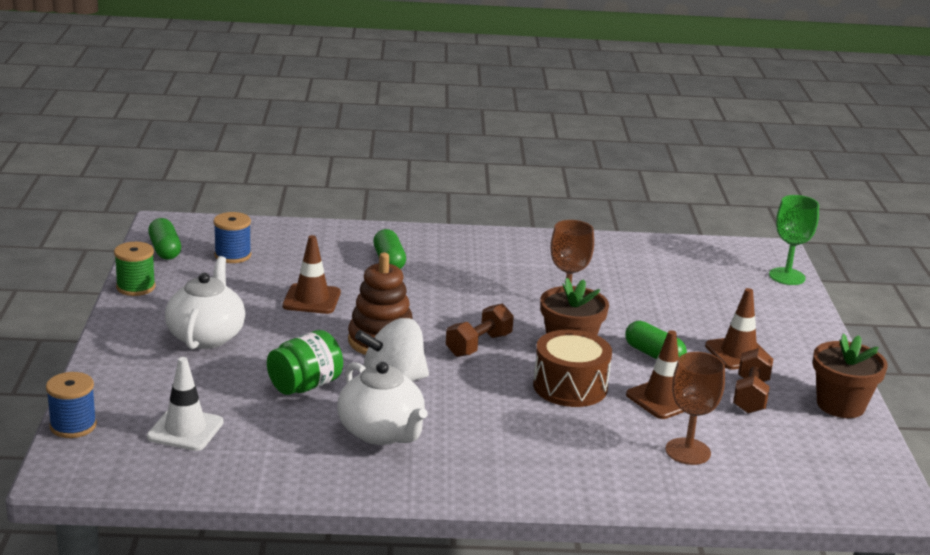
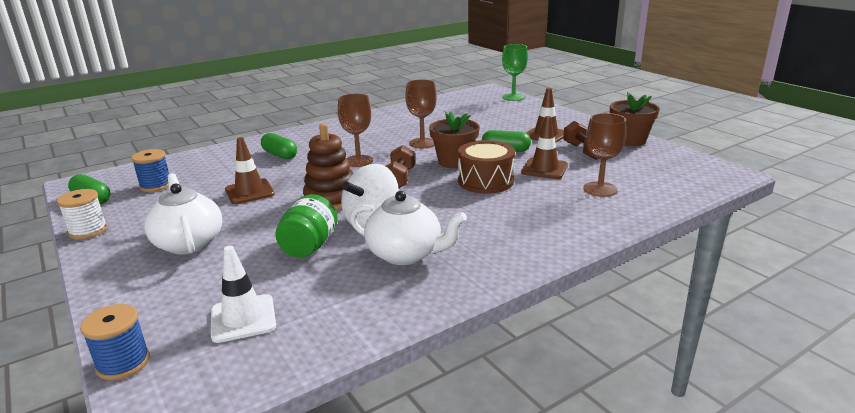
camera: 30 degrees left, 0 degrees up
green spool [114,242,156,296] -> white spool [57,189,107,239]
none -> brown goblet [338,94,373,167]

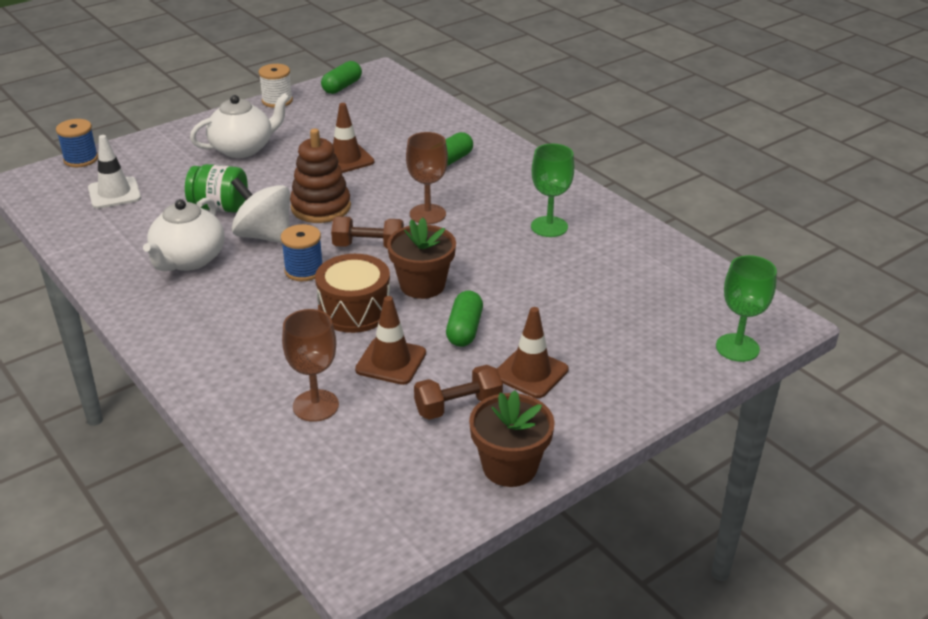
camera: 85 degrees right, 10 degrees up
blue spool [131,149,169,192] -> blue spool moved to [281,224,323,281]
brown goblet [405,79,437,148] -> none
none -> green goblet [531,144,574,237]

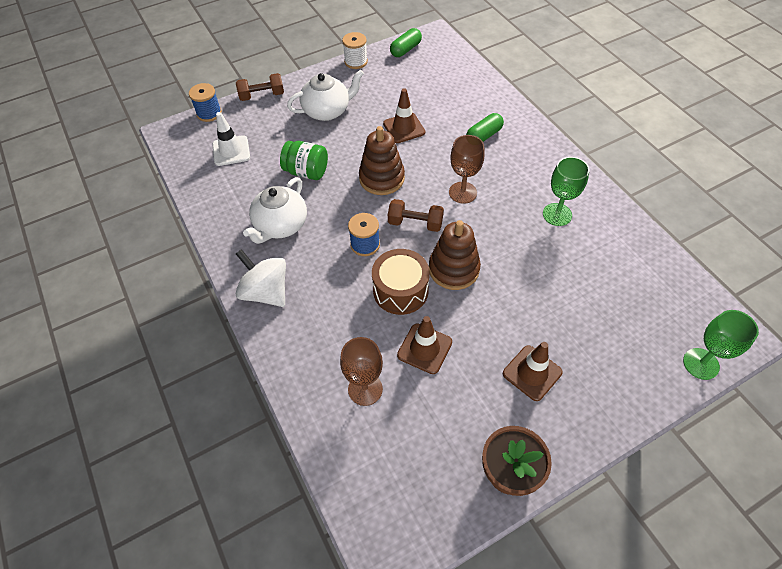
camera: 10 degrees right, 20 degrees up
white spinning top [231,177,290,243] -> white spinning top moved to [236,249,286,307]
brown flower pot [387,218,456,299] -> brown stacking toy [429,220,481,290]
brown dumbbell [414,365,503,420] -> brown dumbbell moved to [236,73,284,101]
green capsule [446,291,483,347] -> none

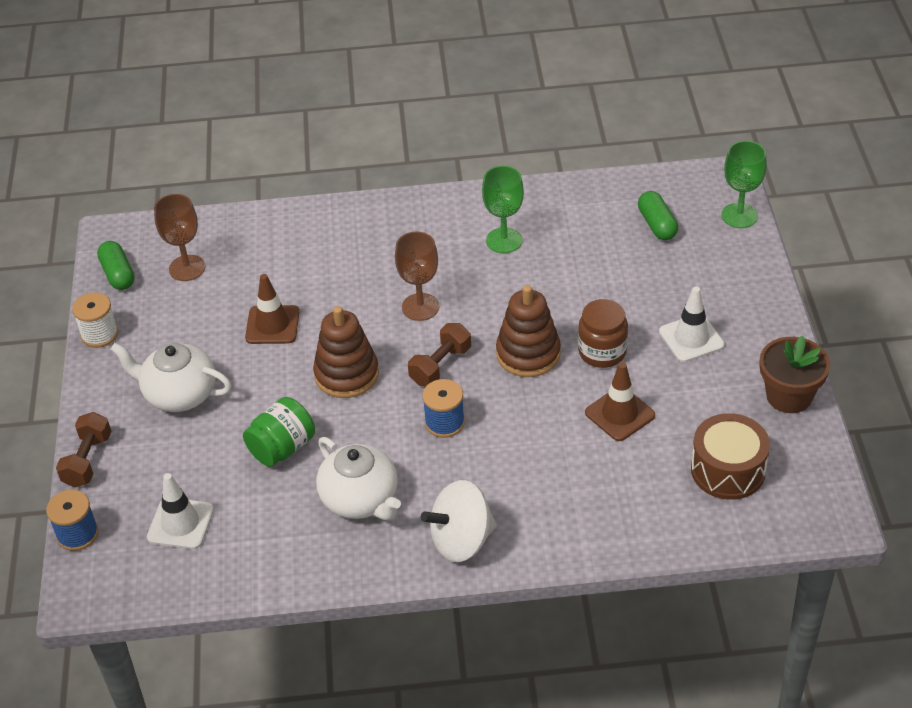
camera: 65 degrees left, 10 degrees down
white teapot [287,70,364,121] -> white teapot turned 75 degrees counterclockwise [110,343,232,412]
brown goblet [340,337,383,406] -> brown goblet moved to [154,194,206,281]
brown drum [372,249,430,315] -> brown drum moved to [691,413,770,500]
green capsule [466,113,504,142] -> green capsule moved to [638,191,678,240]
brown traffic cone [503,342,563,401] -> white traffic cone [659,286,725,362]
none -> brown jar [578,299,628,368]

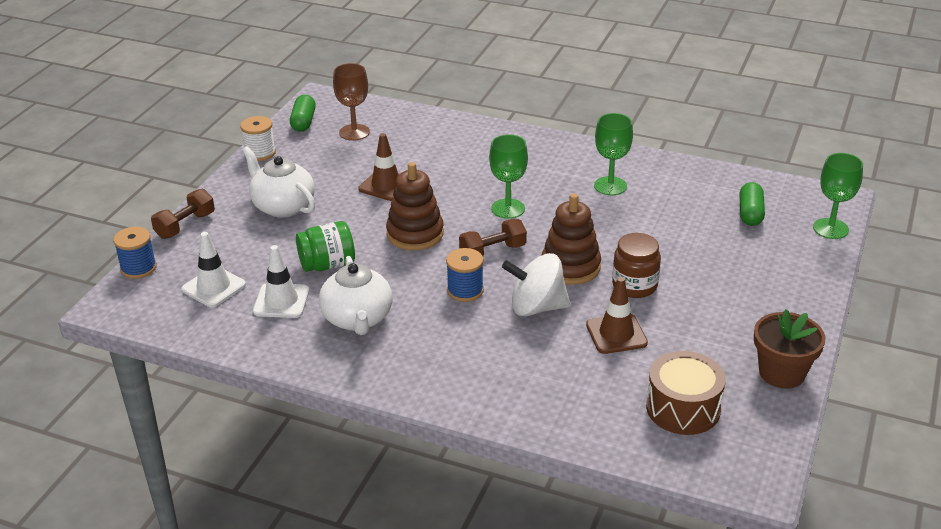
camera: 25 degrees right, 10 degrees down
brown goblet [395,231,439,321] -> green goblet [489,134,528,219]
white spinning top [421,480,497,562] -> white spinning top moved to [502,253,571,316]
white traffic cone [659,286,725,362] -> white traffic cone moved to [253,245,309,318]

